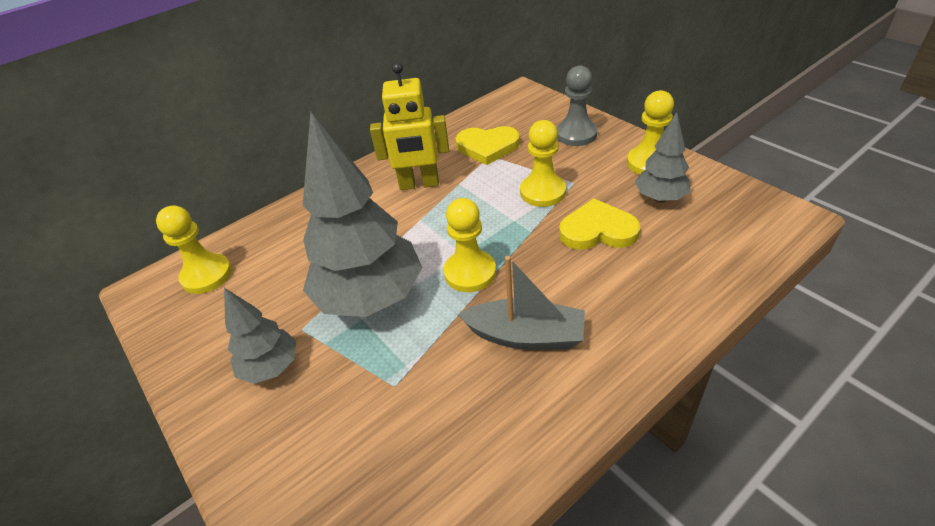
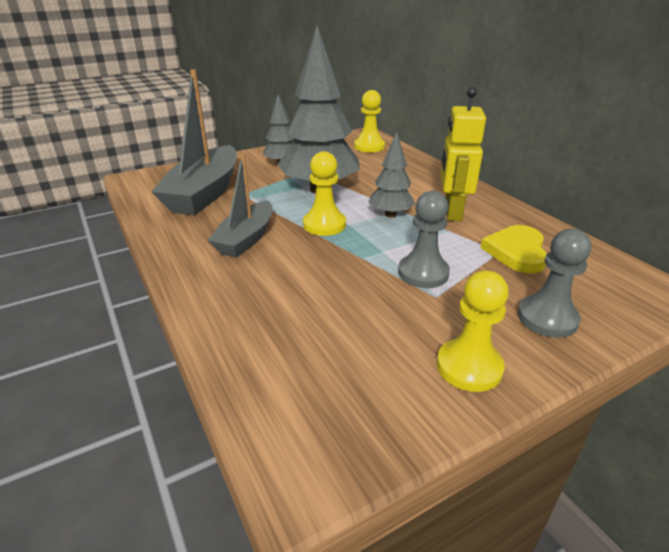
camera: 95 degrees right, 10 degrees down
yellow pawn [520,120,566,207] -> grey pawn [398,191,450,288]
yellow heart [559,198,640,250] -> none
grey tree [635,112,691,203] -> grey tree moved to [369,132,415,218]
none -> grey boat [151,69,237,215]

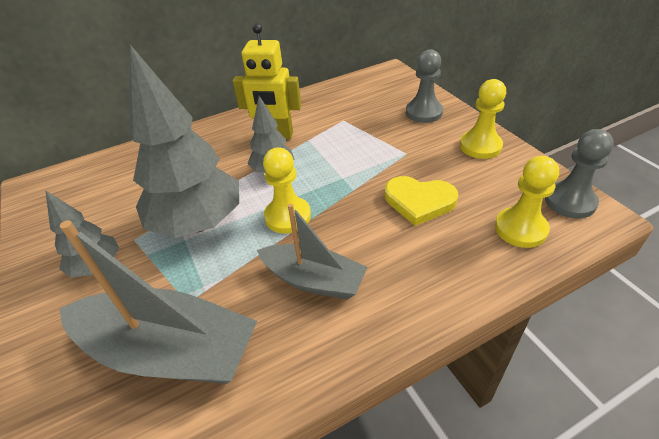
camera: 85 degrees left, 10 degrees up
yellow pawn [354,90,385,152] -> yellow pawn moved to [495,156,559,248]
grey pawn [398,191,450,288] -> grey pawn moved to [545,129,614,218]
yellow heart [481,225,547,273] -> yellow heart moved to [385,176,459,226]

